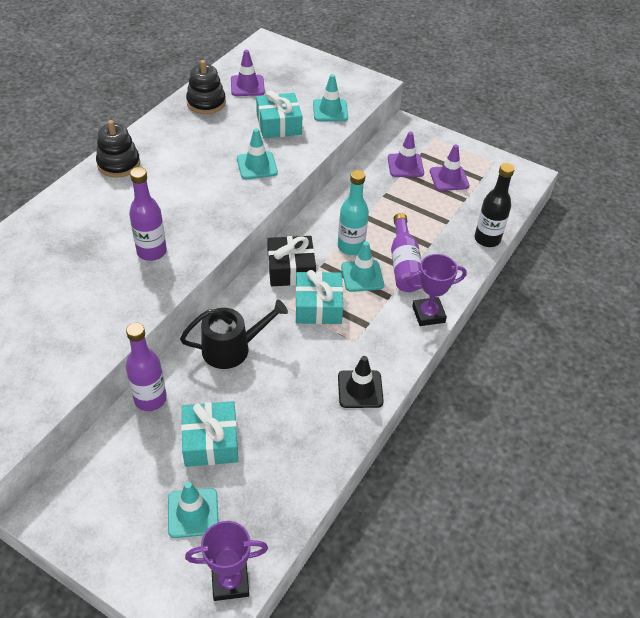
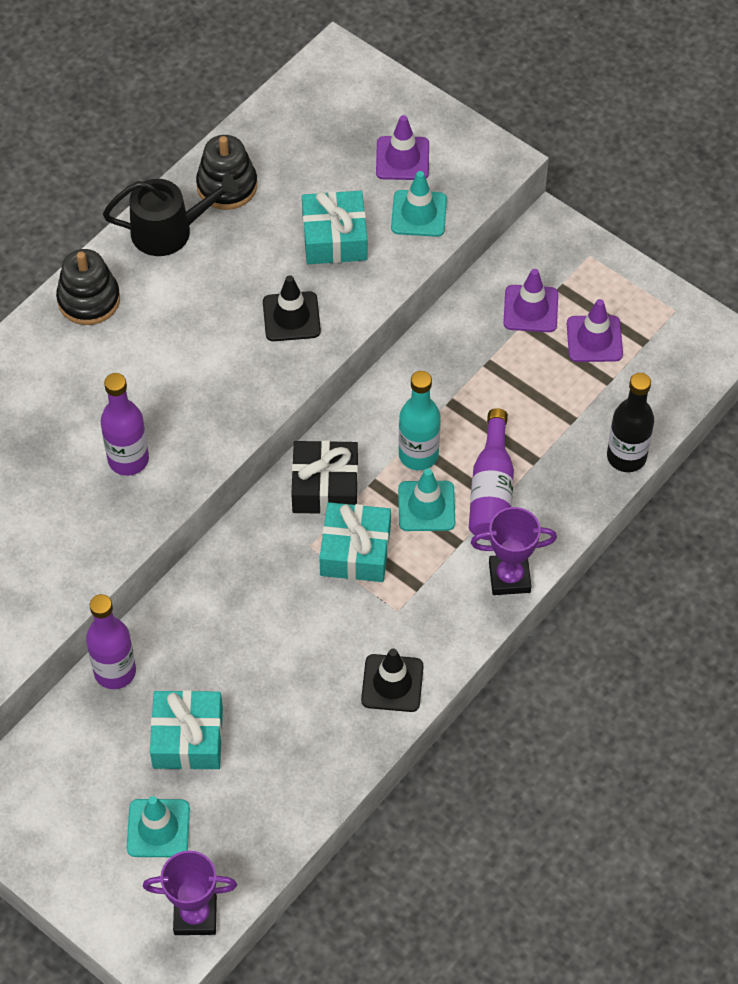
camera: 10 degrees right, 10 degrees up
black watering can [180,299,288,369] -> black watering can moved to [103,174,238,256]
purple traffic cone [231,50,265,96] -> purple traffic cone moved to [376,115,429,180]
turquoise traffic cone [237,129,278,179] -> black traffic cone [263,275,321,341]

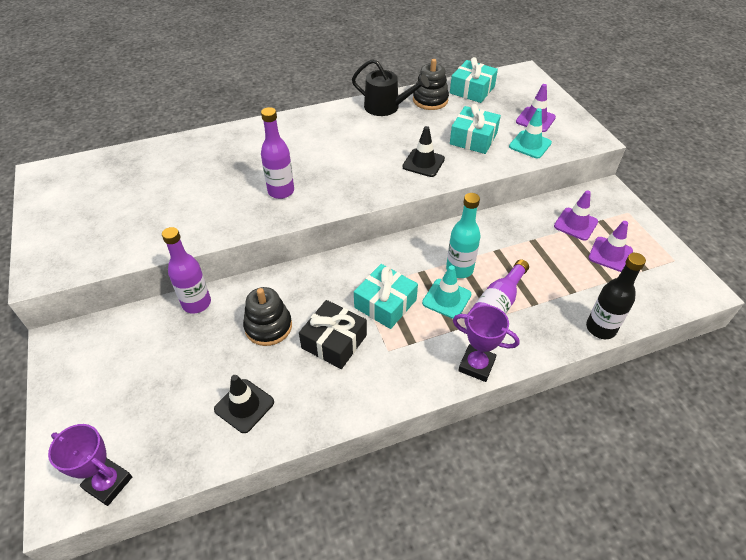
camera: 30 degrees right, 10 degrees down
black stacking toy [56,249,120,325] -> black stacking toy moved to [243,287,292,346]
turquoise traffic cone [127,796,190,857] -> none
turquoise gift [150,690,223,770] -> turquoise gift moved to [450,57,498,103]
black gift [291,440,358,514] -> black gift moved to [299,300,367,369]
black traffic cone [361,648,424,712] -> black traffic cone moved to [214,375,274,433]

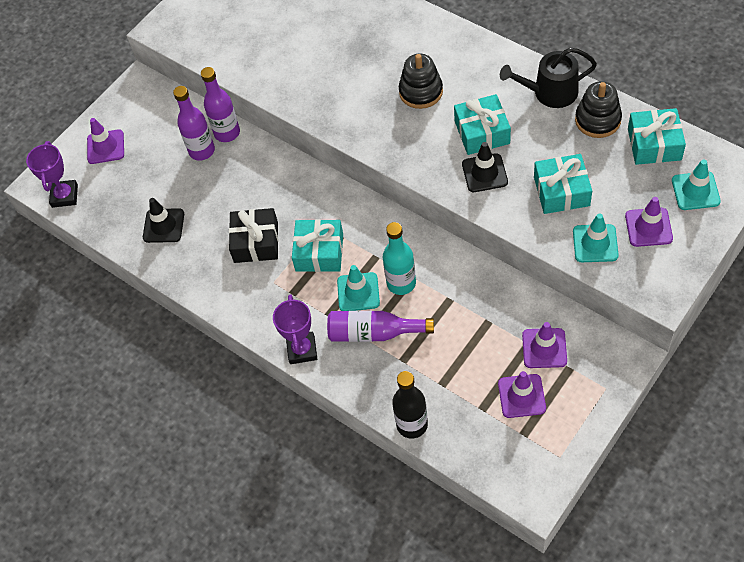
camera: 65 degrees right, 10 degrees up
black stacking toy [243,287,292,346] -> black stacking toy moved to [399,54,443,109]
purple bottle [261,107,294,199] -> purple bottle moved to [173,86,215,161]
black watering can [352,59,429,116] -> black watering can turned 90 degrees clockwise [500,47,597,108]
none -> purple traffic cone [87,118,124,164]
none -> turquoise gift [454,94,511,155]
none -> turquoise traffic cone [672,159,721,210]

